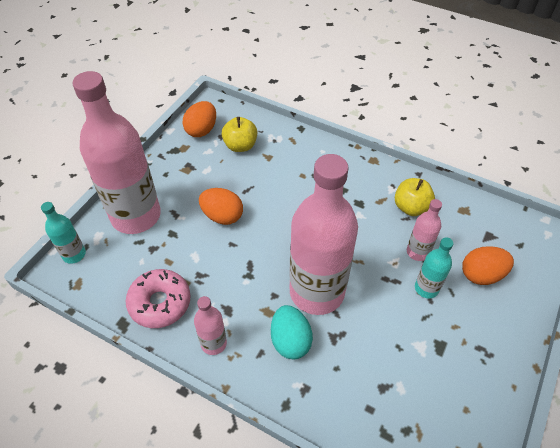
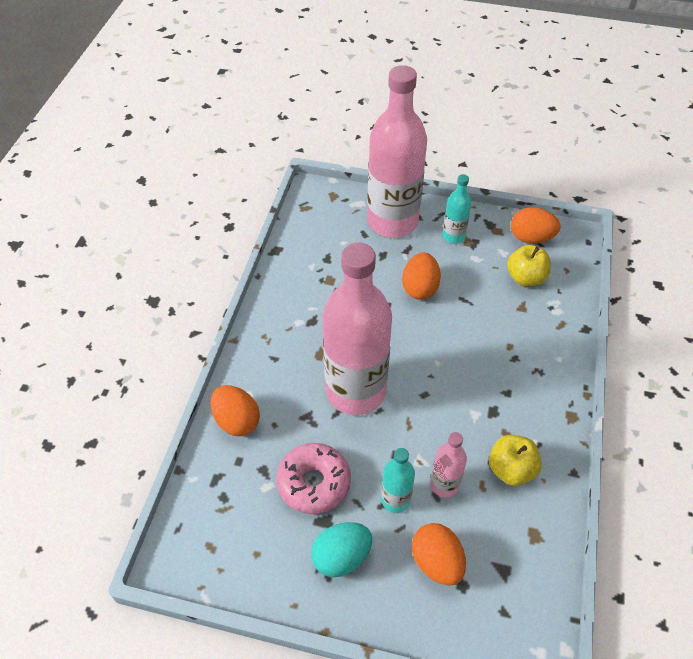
camera: 75 degrees right, 0 degrees up
turquoise bottle [41,202,86,264] -> turquoise bottle moved to [443,174,472,243]
pink donut [126,269,191,328] -> pink donut moved to [276,443,351,514]
pink bottle [194,296,227,355] -> none
turquoise egg [271,305,313,359] -> turquoise egg moved to [311,522,372,577]
none -> orange egg [210,385,260,436]

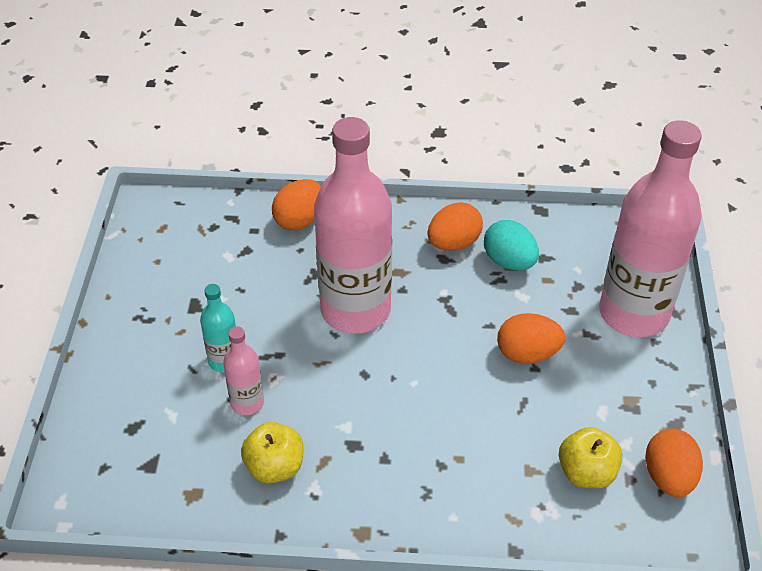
camera: 80 degrees right, 5 degrees down
pink donut [276,443,351,514] -> none
turquoise egg [311,522,372,577] -> turquoise egg moved to [484,220,539,271]
orange egg [412,523,466,586] -> orange egg moved to [427,202,483,251]
turquoise bottle [443,174,472,243] -> none

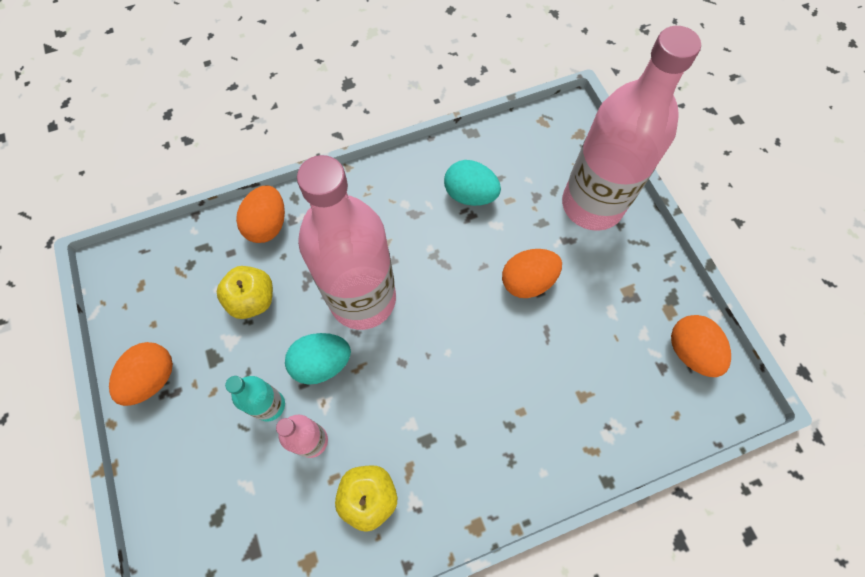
camera: 25 degrees left, 20 degrees up
orange egg [427,202,483,251] -> orange egg moved to [109,342,173,406]
yellow apple [559,427,622,488] -> yellow apple moved to [217,266,273,319]
none -> turquoise egg [285,333,351,385]

